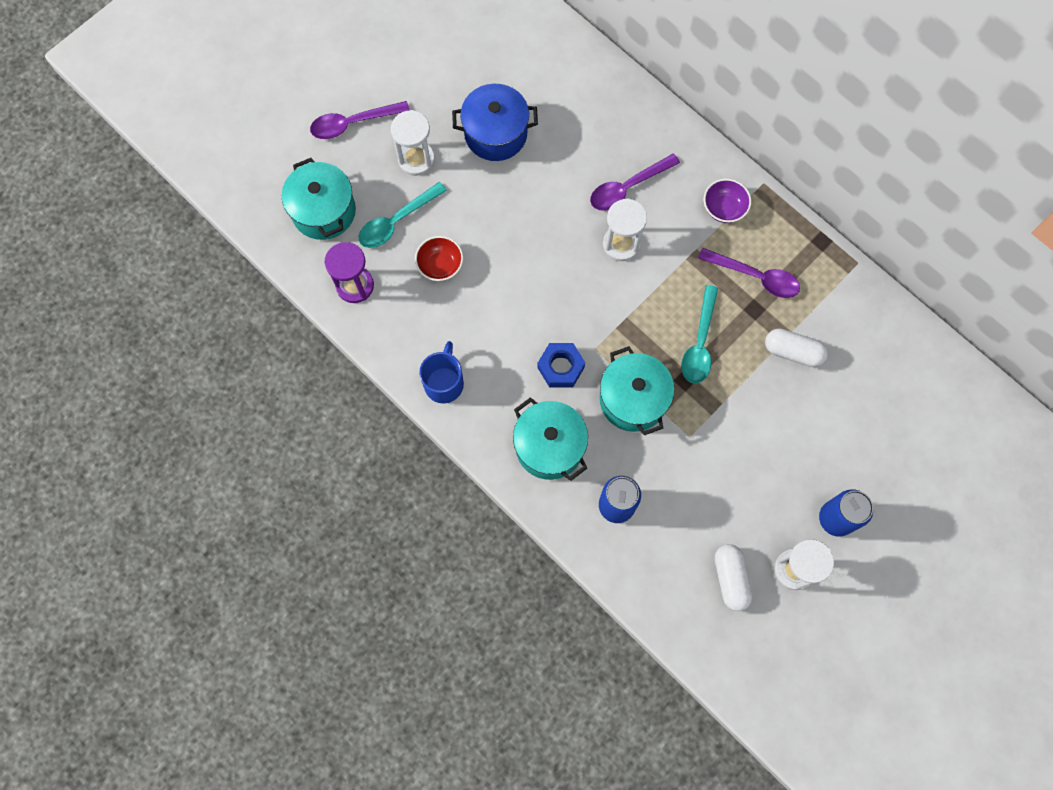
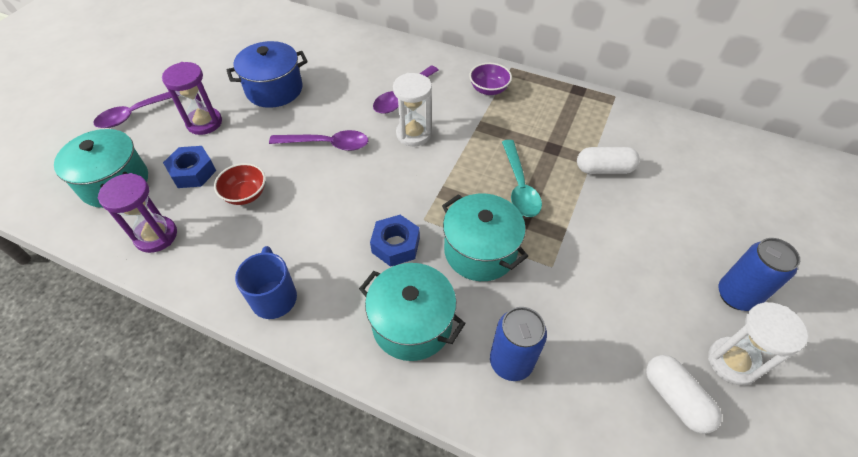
camera: 20 degrees left, 20 degrees down
turquoise spoon [359,182,447,248] -> blue nut [163,146,216,188]
white hourglass [391,110,435,176] -> purple hourglass [162,62,222,135]
purple spoon [698,248,800,298] -> purple spoon moved to [269,130,368,151]

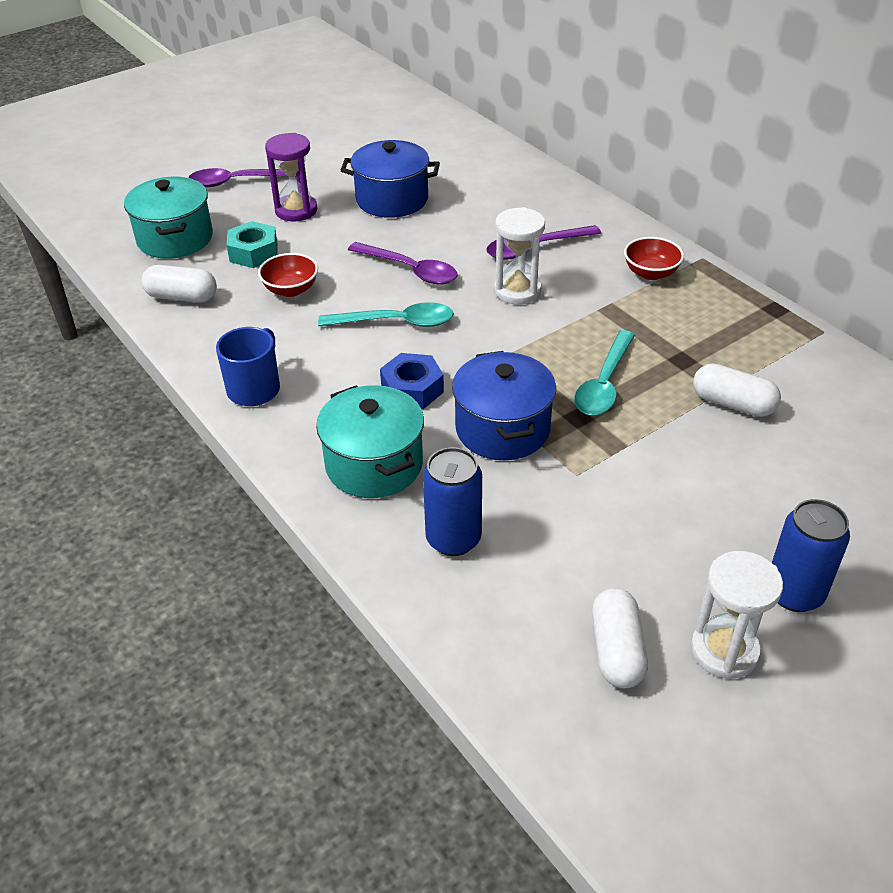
camera: 30 degrees right, 10 degrees down
purple hourglass [98,173,177,253] -> white capsule [142,265,217,303]
blue nut [163,146,216,188] -> turquoise nut [227,221,278,268]
turquoise pot [442,194,528,281] -> blue pot [452,351,556,460]
purple bowl [469,63,512,95] -> red bowl [624,237,684,280]
none -> turquoise spoon [318,302,454,327]

